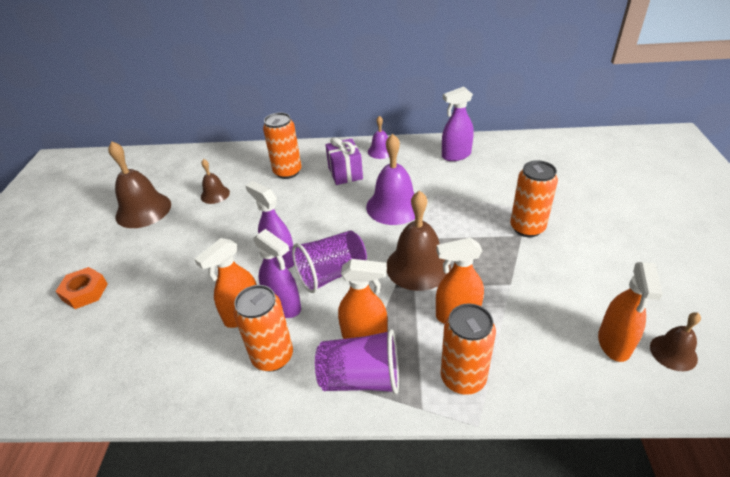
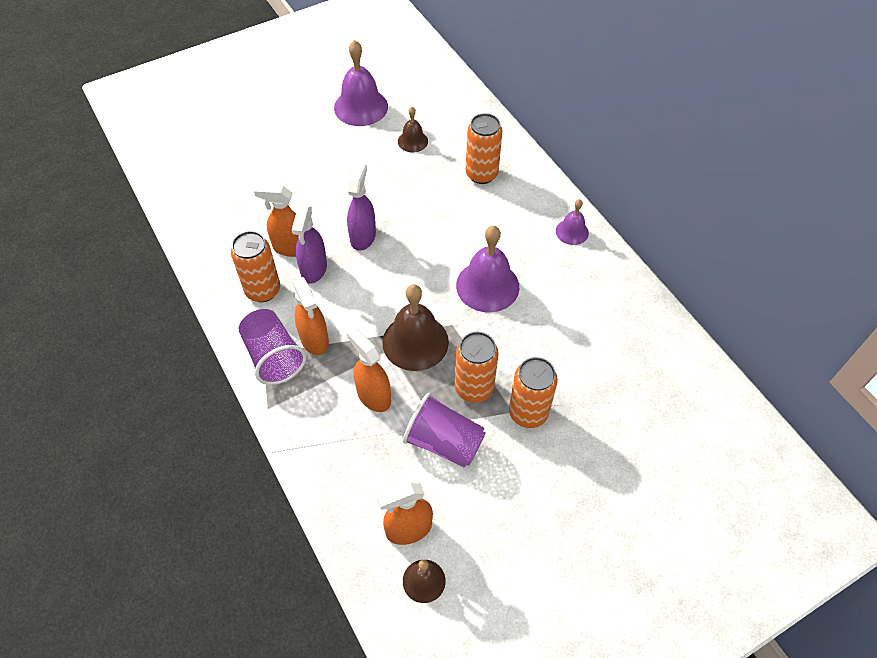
camera: 55 degrees right, 15 degrees up
orange nut [55,267,108,309] -> none
brown bell [108,141,171,228] -> purple bell [334,40,388,126]
purple cup [292,231,367,293] -> purple cup moved to [403,393,486,467]
purple gift [325,137,363,185] -> none
orange can [441,303,496,395] -> orange can moved to [455,332,499,403]
purple spray bottle [442,86,474,161] -> none

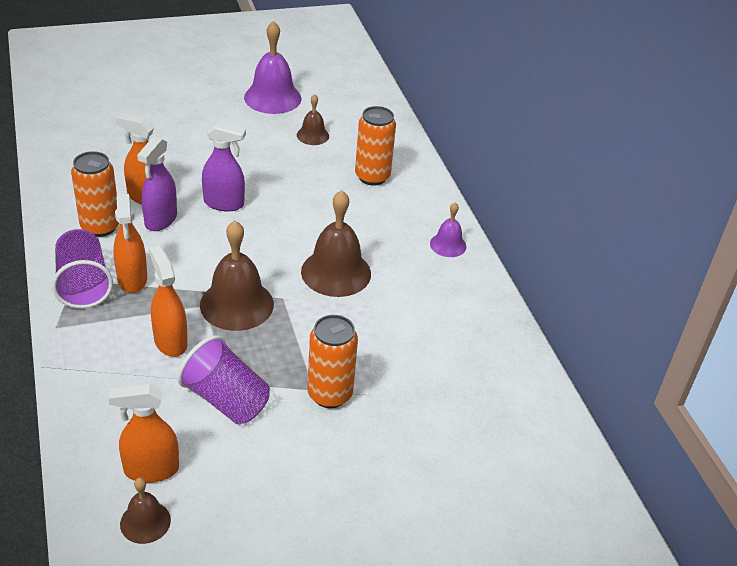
camera: 10 degrees right, 15 degrees down
purple spray bottle [347,162,376,251] -> purple spray bottle turned 75 degrees clockwise [202,121,246,212]
orange can [455,332,499,403] -> none
purple bell [456,226,519,312] -> brown bell [301,190,371,297]

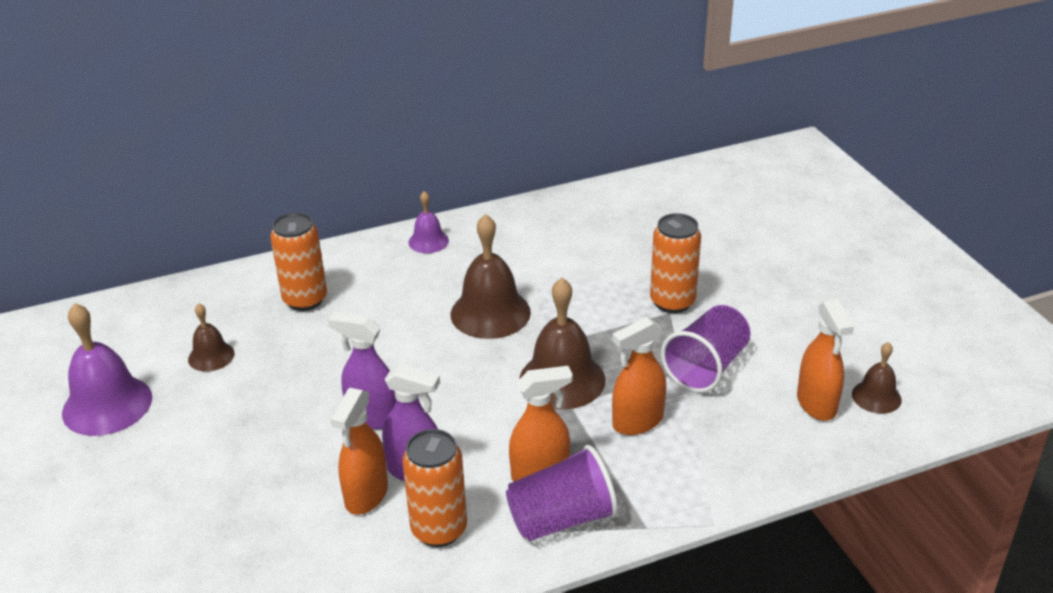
camera: 90 degrees left, 5 degrees down
purple spray bottle [202,121,246,212] -> purple spray bottle turned 75 degrees counterclockwise [328,312,396,429]

